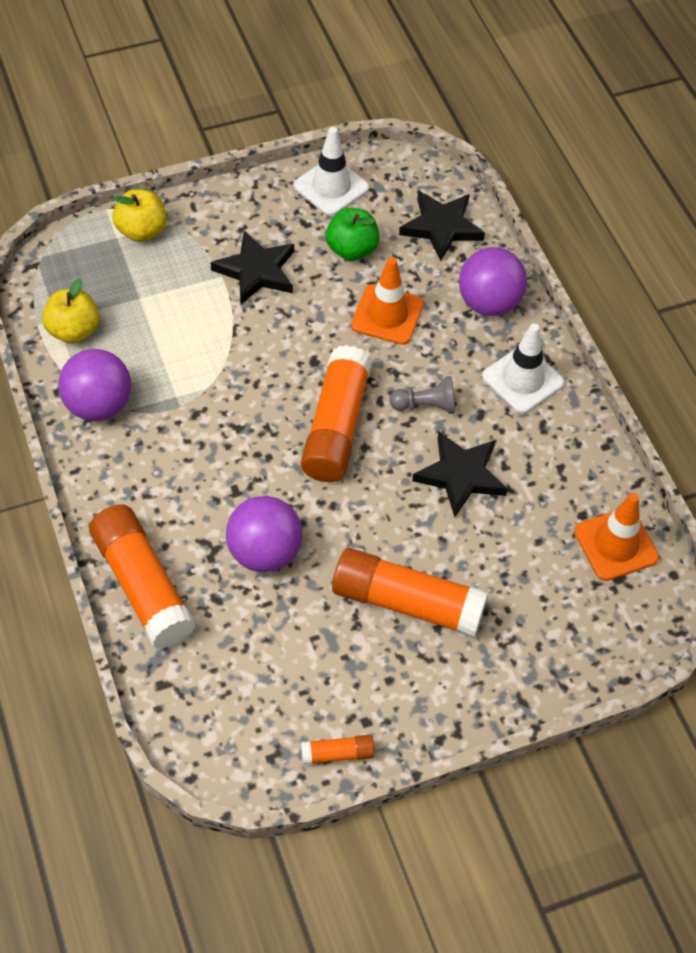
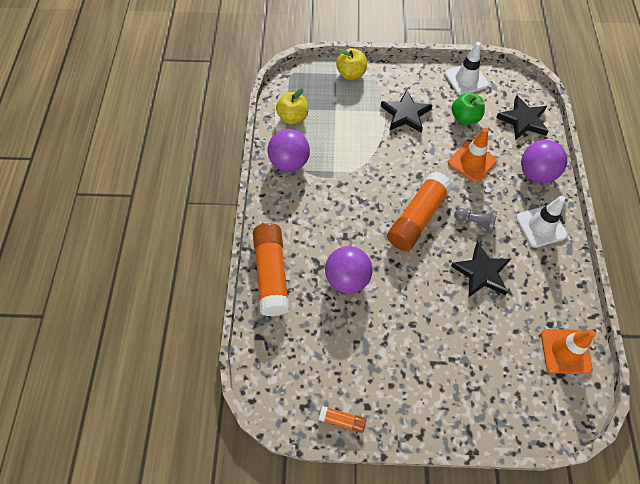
camera: 25 degrees right, 5 degrees up
orange glue stick [332,548,488,637] -> none

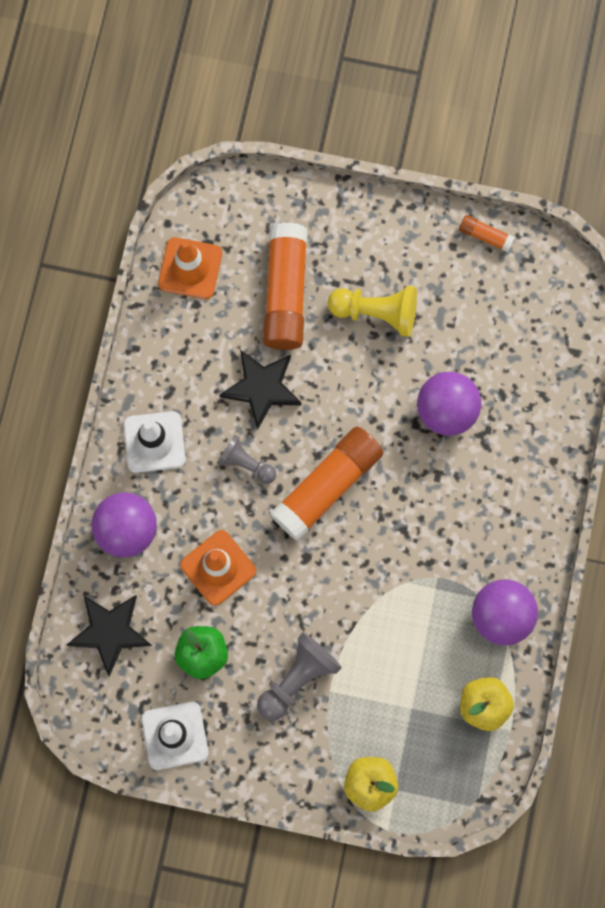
camera: 170 degrees left, 15 degrees up
orange glue stick [253,223,289,316] -> orange glue stick moved to [263,222,308,350]
black star [381,90,432,133] -> grey pawn [257,632,342,721]
none -> yellow pawn [328,286,417,337]

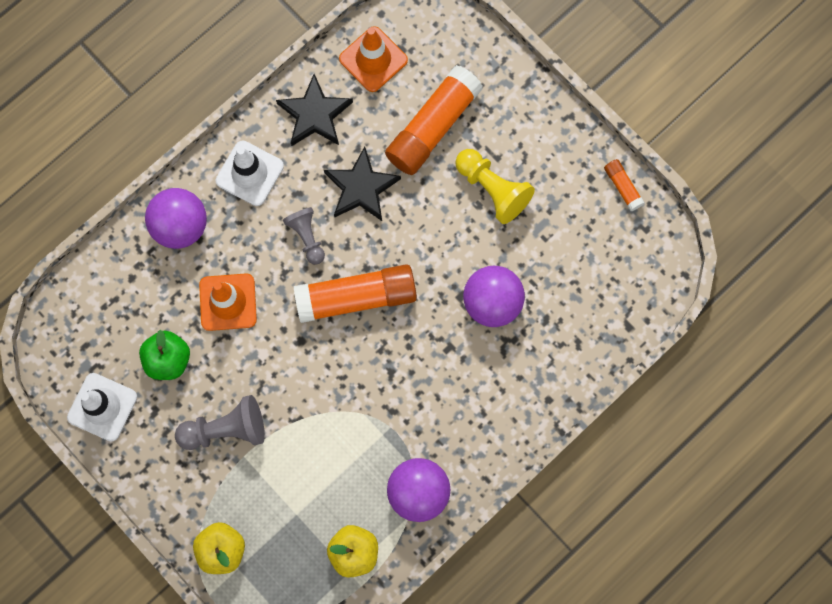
camera: 35 degrees right, 0 degrees up
black star [67,595,152,677] -> black star moved to [276,74,353,146]

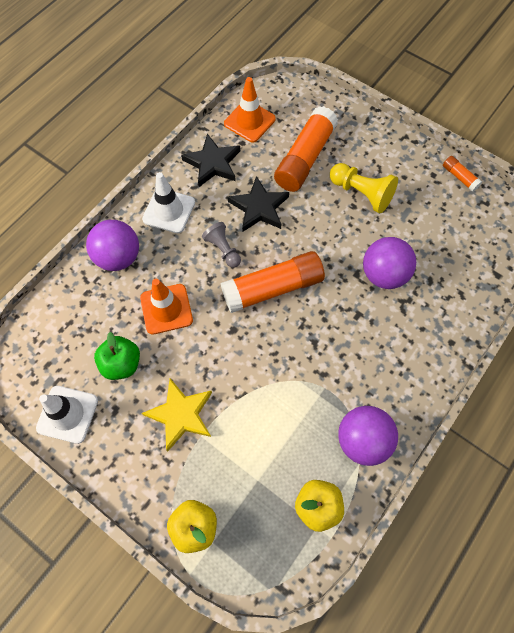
camera: 10 degrees left, 10 degrees down
grey pawn [175,395,265,450] -> yellow star [142,378,212,451]

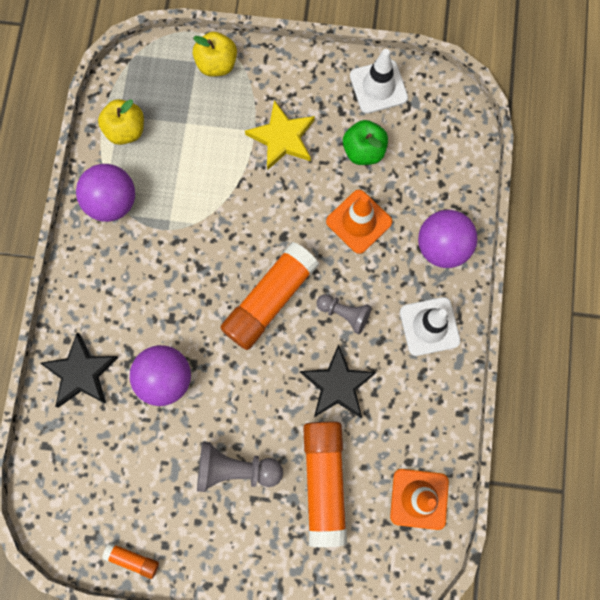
camera: 150 degrees right, 10 degrees up
black star [181,134,240,187] -> black star moved to [40,332,119,408]
yellow pawn [330,163,398,213] -> grey pawn [197,441,283,492]

